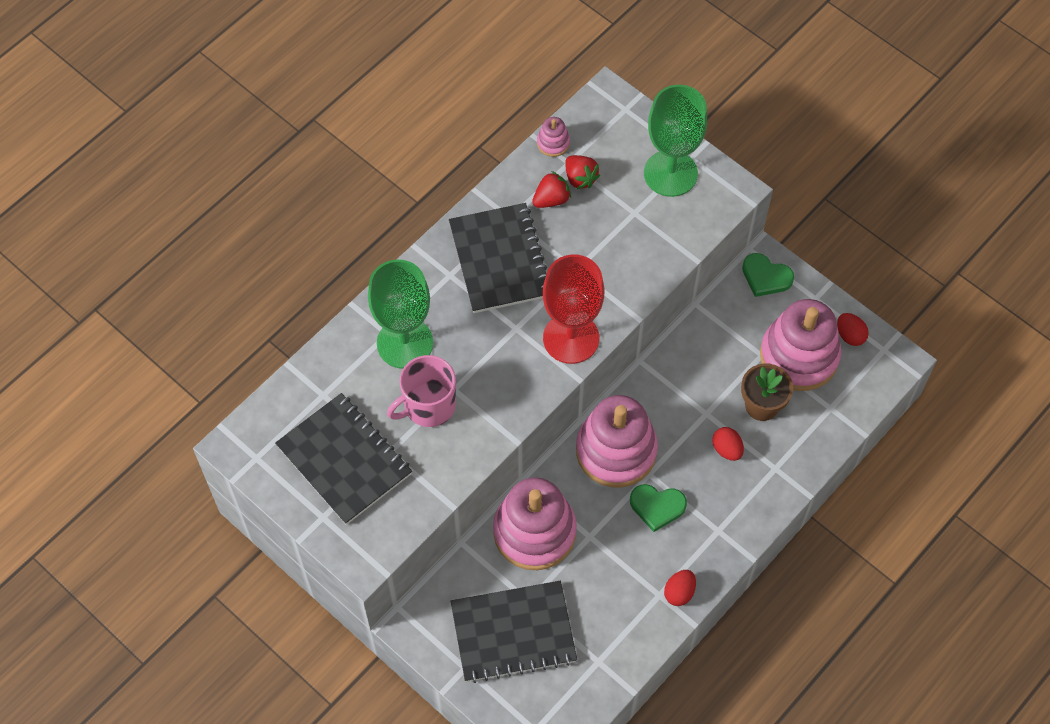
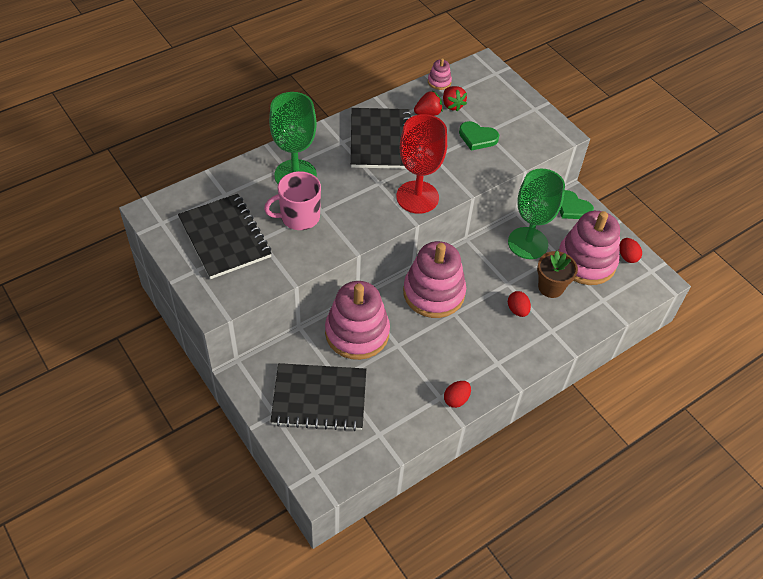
camera: 10 degrees right, 10 degrees down
green heart [630,484,687,532] -> green heart moved to [459,121,499,151]
green goblet [644,85,707,197] -> green goblet moved to [508,169,565,259]

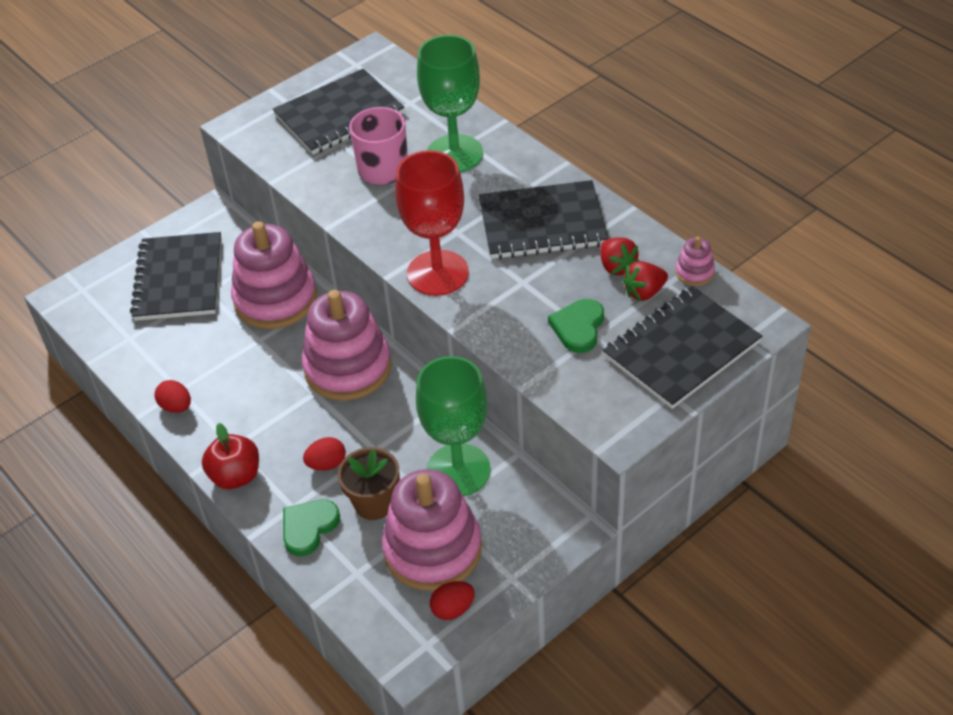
camera: 90 degrees right, 5 degrees down
green heart [560,190,594,219] -> green heart moved to [283,500,340,556]
none -> red apple [202,423,259,489]
none -> black notebook [603,286,762,409]

